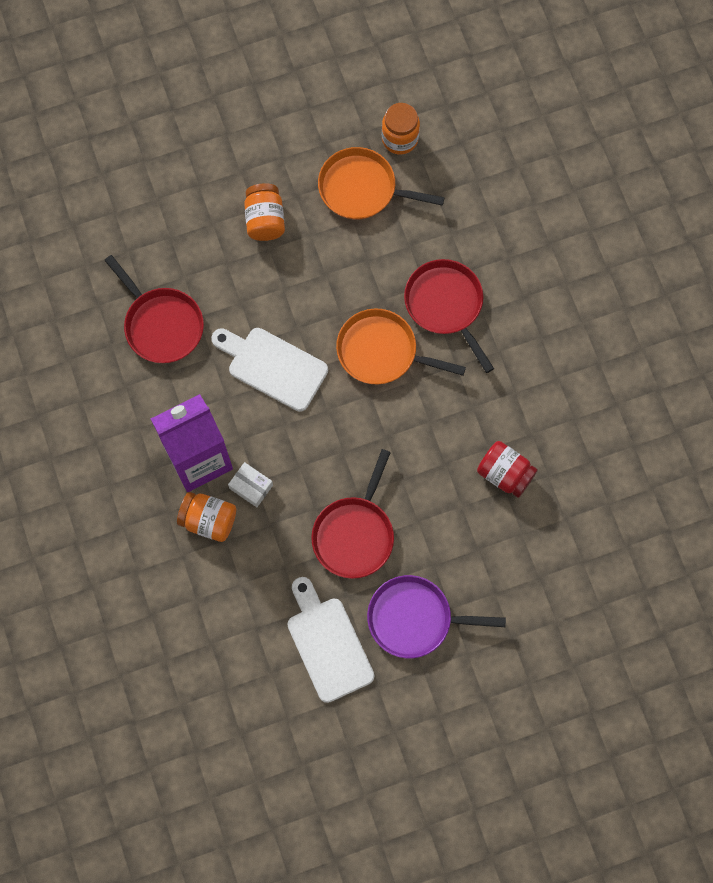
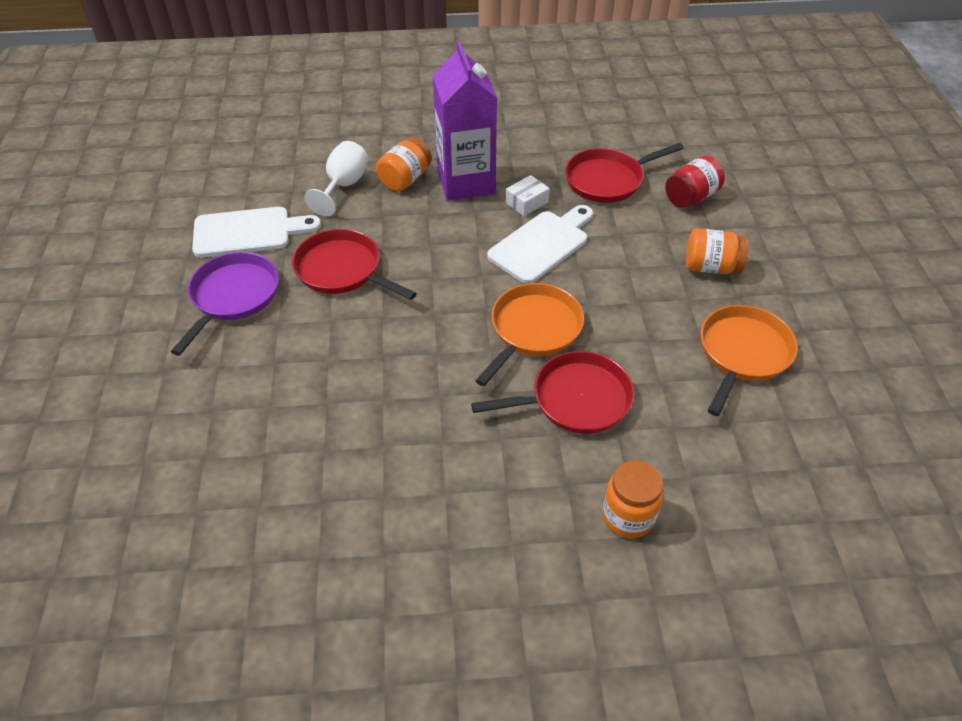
camera: 105 degrees right, 25 degrees down
white box [228,462,273,507] -> white box moved to [505,175,550,216]
orange jar [382,103,420,154] -> orange jar moved to [603,460,664,538]
red jar [477,441,538,498] -> red jar moved to [665,156,725,208]
none -> white goblet [304,141,369,216]

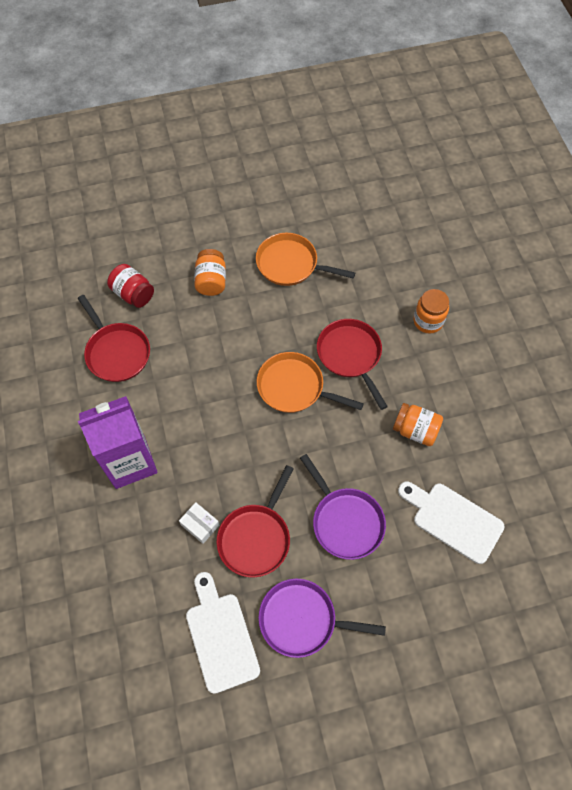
camera: 100 degrees left, 15 degrees up
white goblet [304,141,369,216] -> none
orange jar [376,137,432,192] -> orange jar moved to [393,403,443,446]
white cutting board [487,205,593,284] -> white cutting board moved to [398,482,505,564]
white box [505,175,550,216] -> white box moved to [179,502,219,544]
none -> purple pan [300,454,386,560]

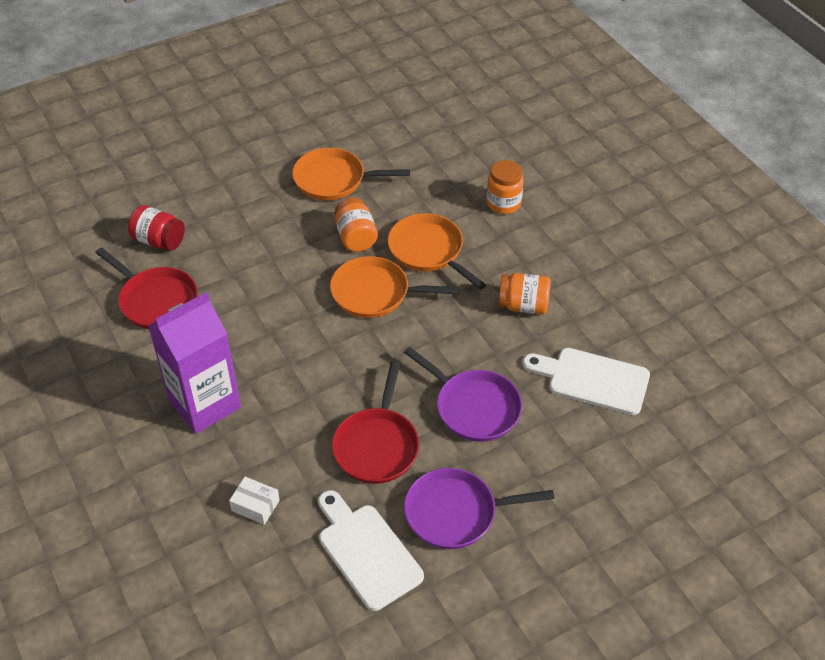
camera: 15 degrees left, 15 degrees down
white box [179,502,219,544] -> white box moved to [229,477,280,525]
orange jar [194,249,226,296] -> orange jar moved to [335,197,378,252]
red pan [317,319,388,410] -> orange pan [388,213,486,290]

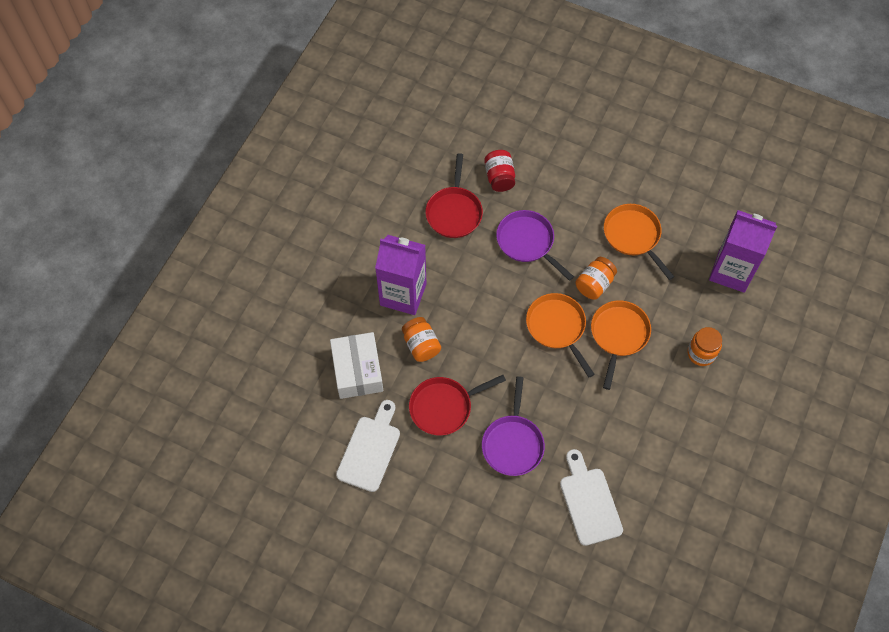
camera: 55 degrees right, 15 degrees up
white box [229,477,280,525] -> white box [330,332,383,399], size x2.08
purple pan [404,468,555,549] -> purple pan moved to [496,210,574,281]
orange jar [498,273,551,314] -> orange jar moved to [402,317,441,362]
none -> purple carton [709,210,777,293]

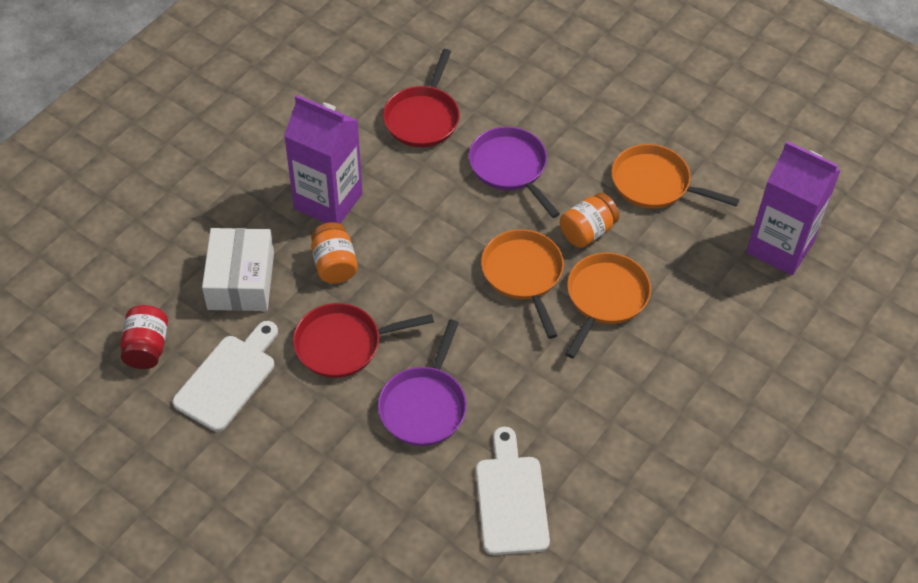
camera: 10 degrees right, 10 degrees down
red jar [484,150,515,192] -> red jar moved to [120,305,168,369]
orange pan [604,204,674,280] -> orange pan turned 45 degrees counterclockwise [611,144,739,209]
orange jar [688,327,722,366] -> none

